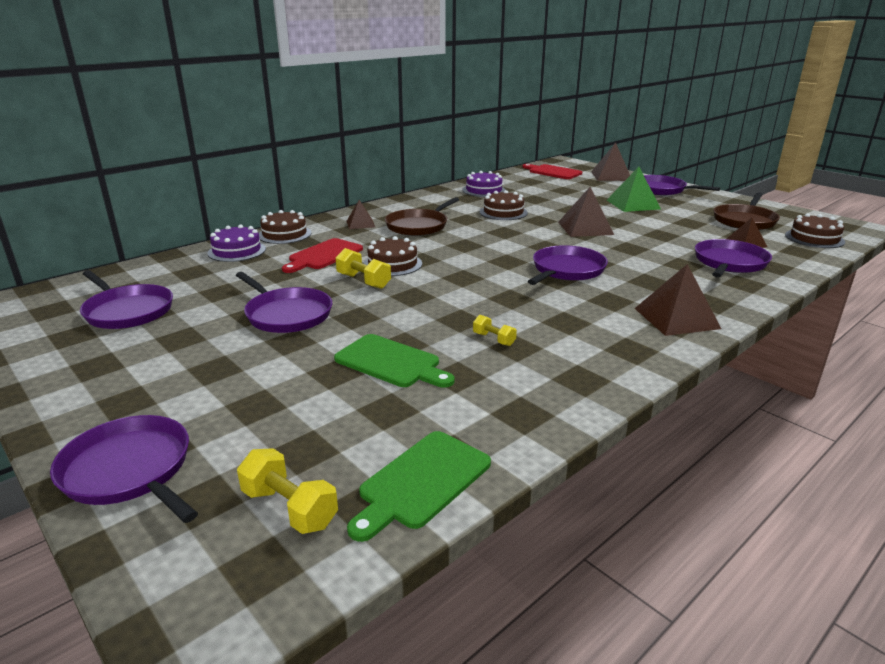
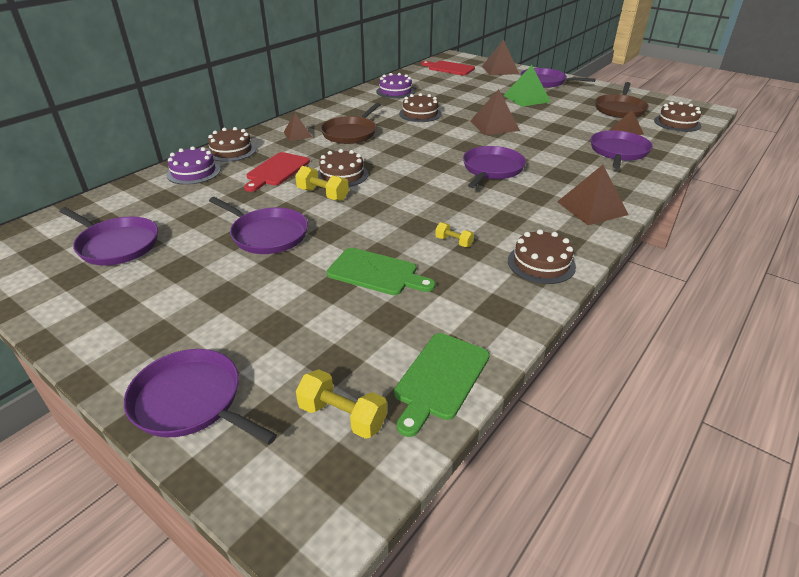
camera: 10 degrees left, 10 degrees up
none -> brown cake [508,229,576,284]

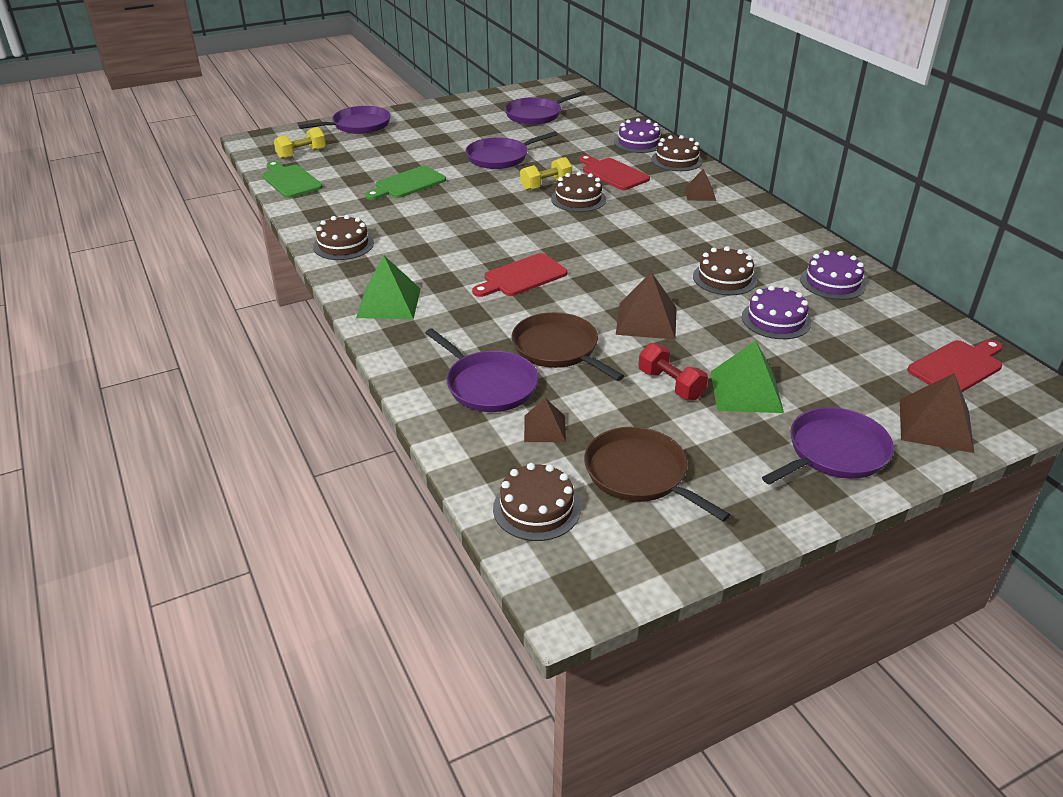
camera: 115 degrees right, 0 degrees up
brown pan [321,103,381,144] -> brown pan moved to [512,312,624,381]
yellow dumbbell [435,222,474,247] -> none
purple pan [463,146,526,188] -> red cutting board [472,253,567,297]
brown pyramid [557,165,629,225] -> green pyramid [356,255,421,319]
none -> red dumbbell [638,343,708,400]
none -> purple cake [742,285,811,339]

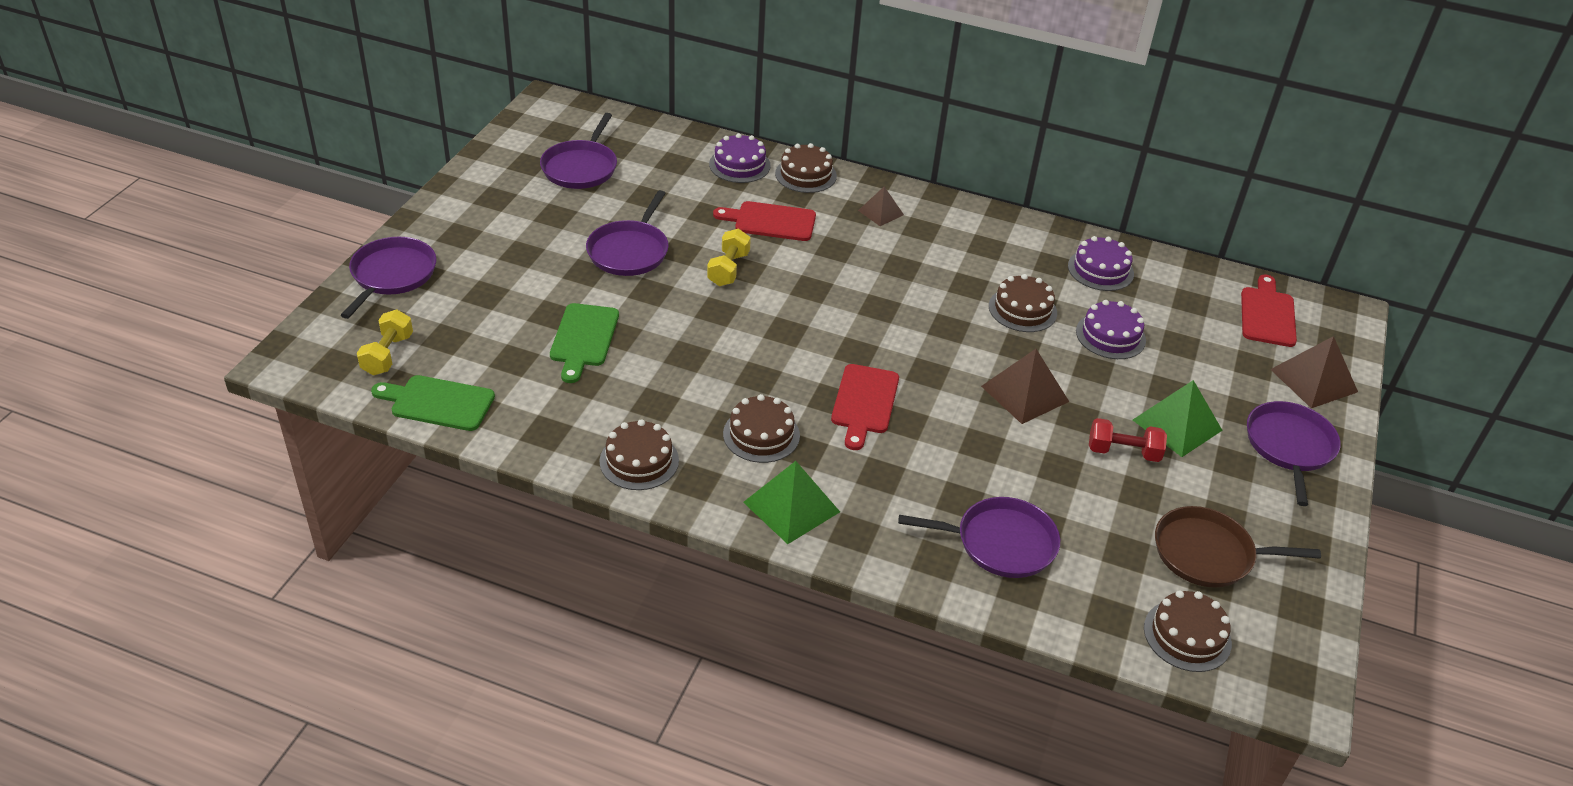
camera: 45 degrees left, 5 degrees up
brown pan [512,312,624,381] -> none
brown pyramid [524,398,566,442] -> none
brown cake [551,172,606,212] -> brown cake moved to [723,394,800,463]

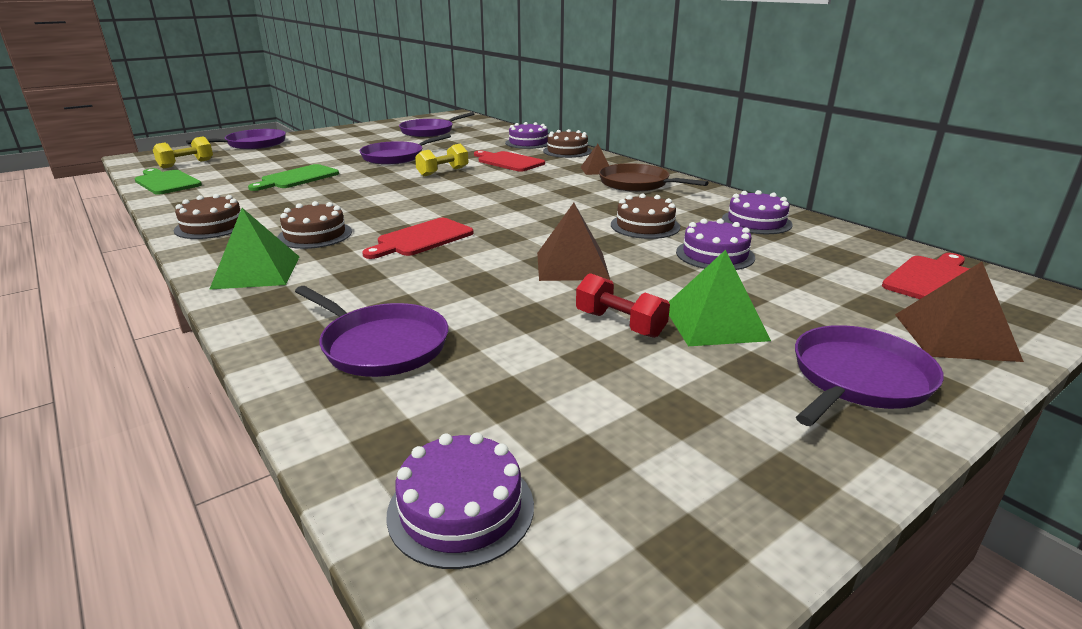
camera: 35 degrees right, 15 degrees down
brown cake [1144,590,1232,672] -> purple cake [386,433,534,569]
brown pan [1155,506,1321,587] -> brown pan moved to [599,163,709,192]

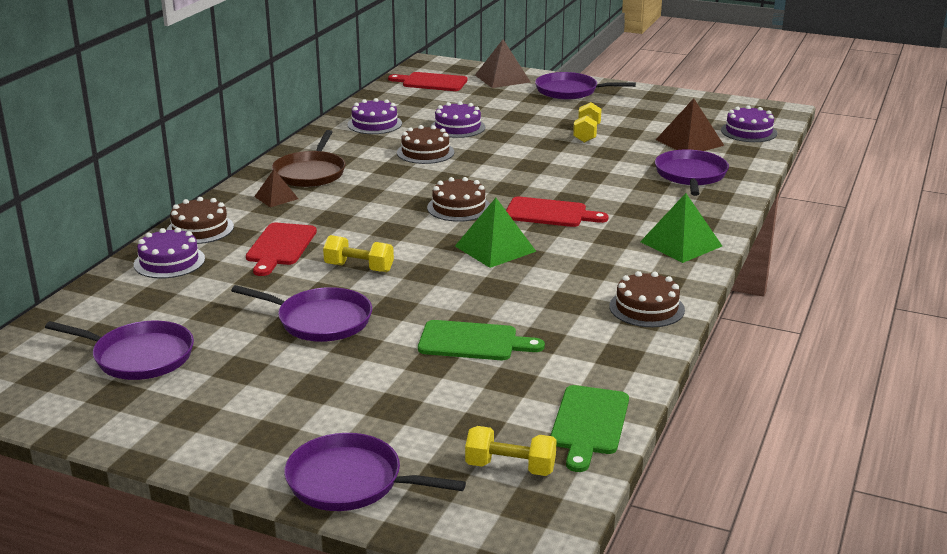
camera: 120 degrees left, 0 degrees up
brown cake [277,201,352,249] -> brown cake moved to [427,177,490,222]
brown pyramid [537,203,610,281] -> brown pyramid moved to [656,98,724,151]
red dumbbell [576,273,670,338] -> yellow dumbbell [573,102,602,143]
green pyramid [669,250,771,346] -> green pyramid moved to [455,198,537,268]

